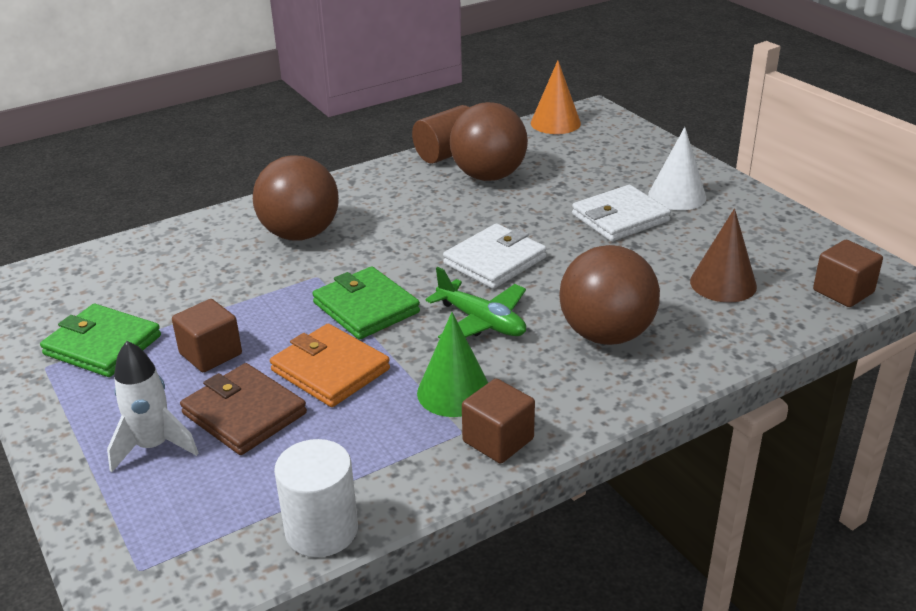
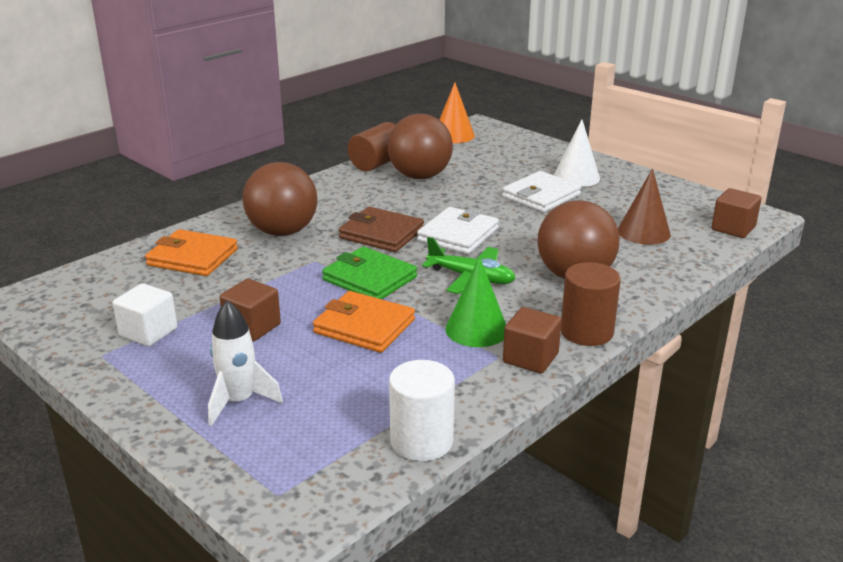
camera: 15 degrees left, 5 degrees down
green wallet [40,304,161,377] -> white cube [112,283,177,346]
brown wallet [180,363,307,455] -> brown wallet moved to [339,207,424,252]
none -> orange wallet [145,229,238,276]
none -> brown cylinder [561,262,621,346]

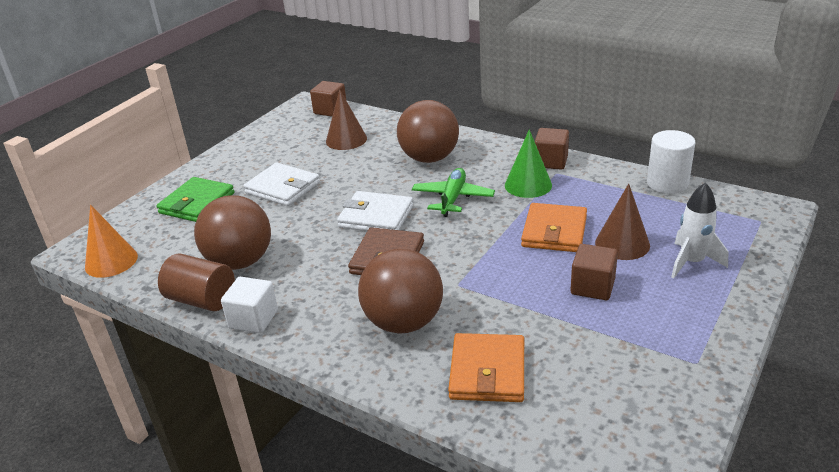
camera: 100 degrees left, 5 degrees up
white cube [112,283,177,346] -> white cube moved to [221,277,278,334]
green wallet [322,247,417,299] -> green wallet moved to [156,177,235,222]
white cone [554,120,600,187] -> none
brown cylinder [561,262,621,346] -> none
none -> brown cone [595,184,650,260]

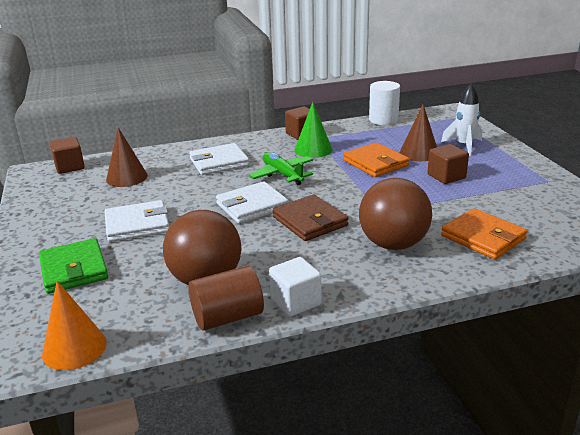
camera: 50 degrees left, 5 degrees down
brown ball [397,100,459,163] -> white wallet [189,143,249,175]

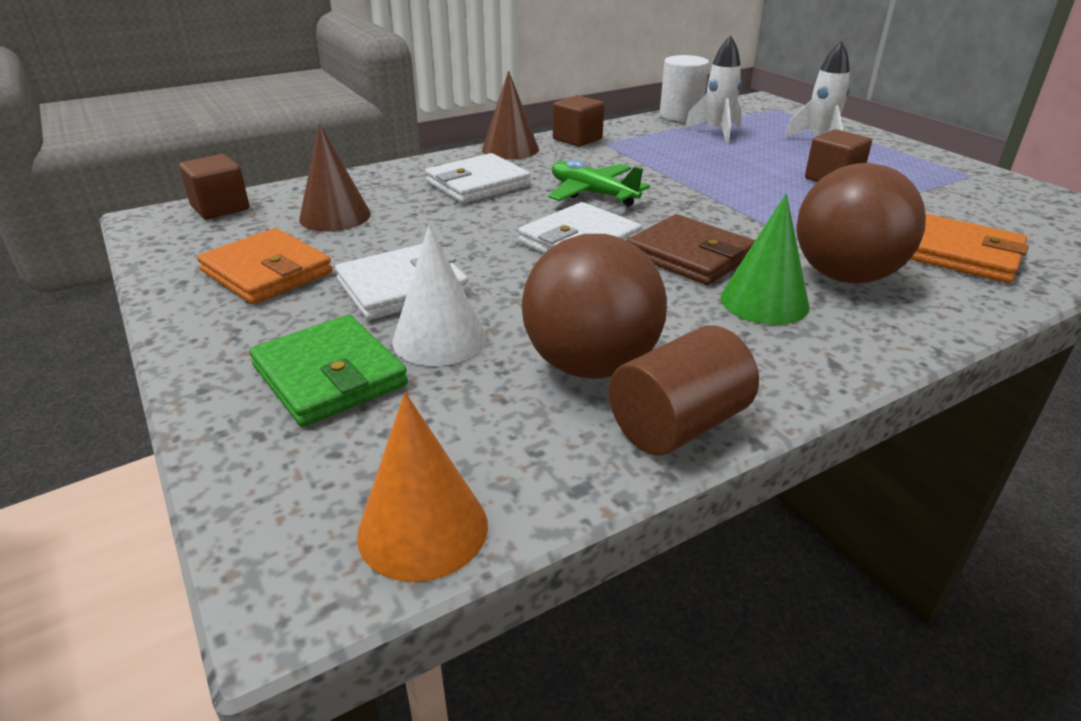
camera: 15 degrees left, 5 degrees up
white cube [269,257,322,317] -> none
green cone [294,102,333,158] -> green cone moved to [721,193,809,325]
orange wallet [343,142,410,177] -> orange wallet moved to [197,228,332,304]
brown cone [400,104,437,161] -> brown cone moved to [482,70,539,159]
none -> white cone [393,225,486,366]
none -> white rocket [685,35,742,144]

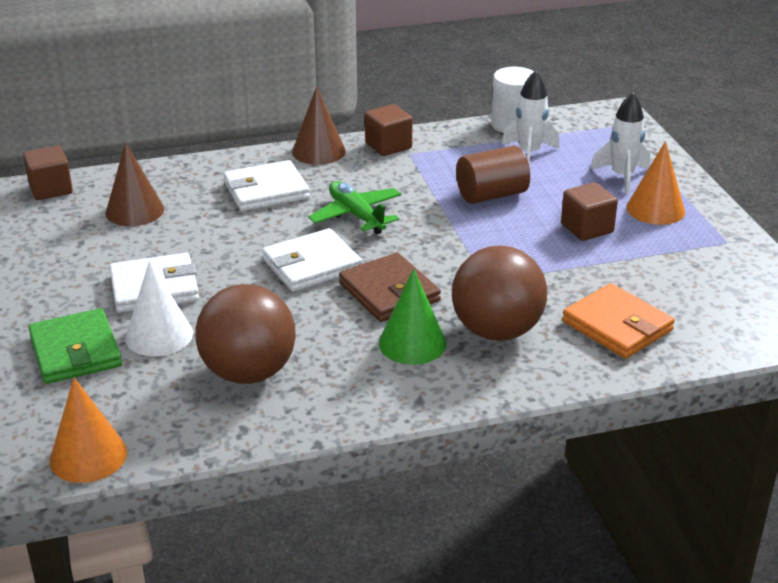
camera: 15 degrees right, 0 degrees up
orange wallet [197,228,332,304] -> none
brown cylinder [609,325,759,456] -> brown cylinder moved to [456,146,530,204]
none -> orange cone [626,141,685,225]

